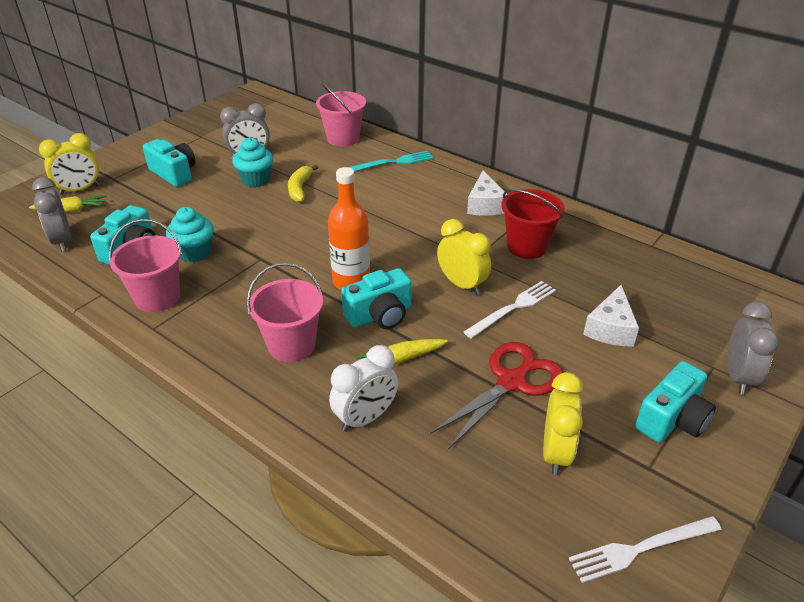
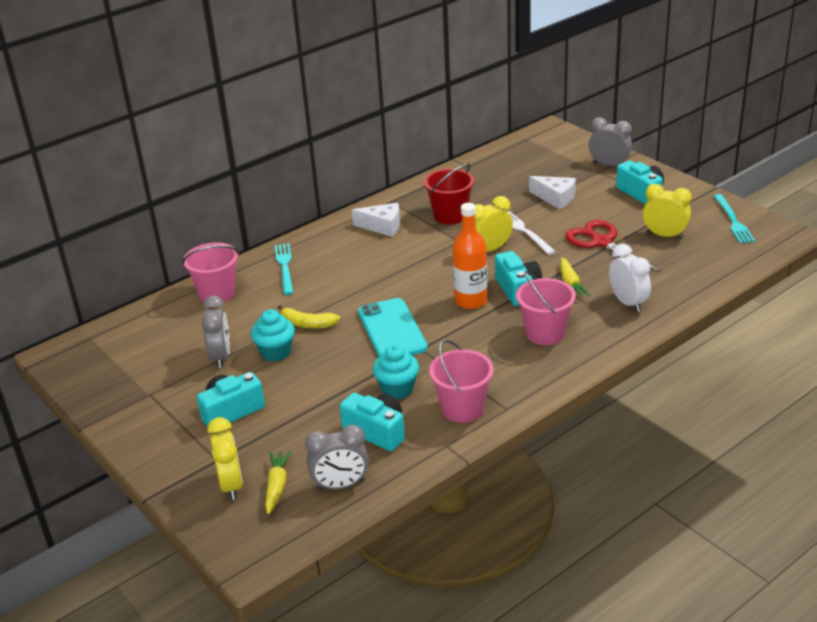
camera: 75 degrees left, 5 degrees down
white fork [569,516,722,583] -> turquoise fork [714,194,755,243]
none -> turquoise phone [358,298,428,357]

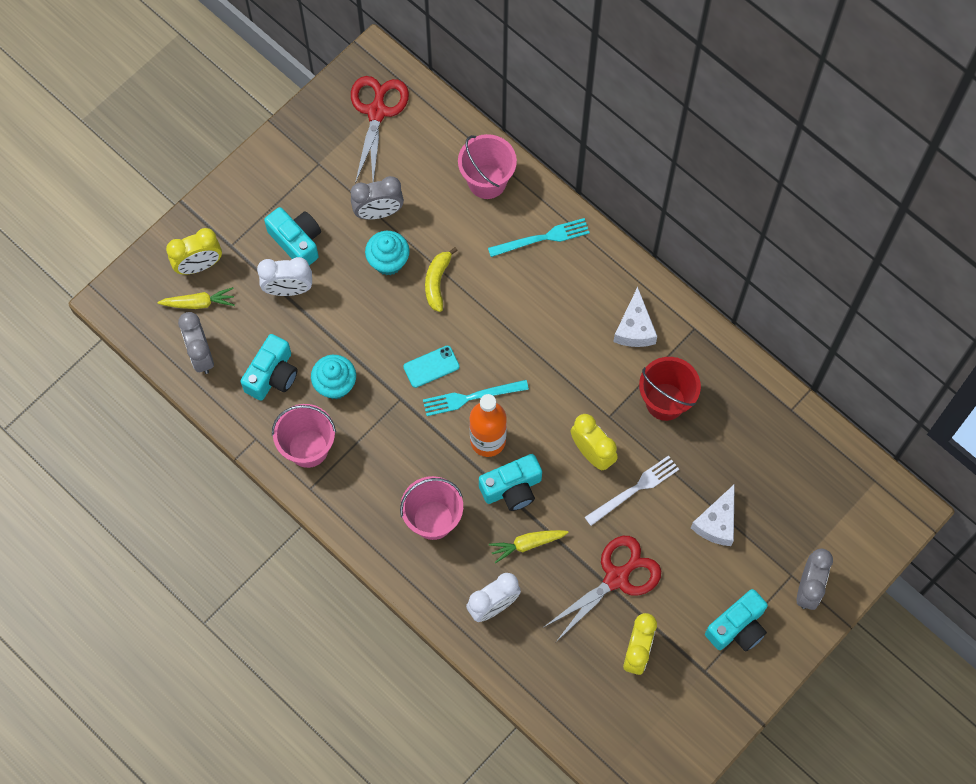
camera: 80 degrees right, 35 degrees up
turquoise phone [358,298,428,357] -> turquoise phone [403,346,460,388], size x0.54
turquoise fork [714,194,755,243] -> turquoise fork moved to [423,380,529,416]
none -> white clock [257,257,312,296]
none -> red scissors [351,76,409,183]

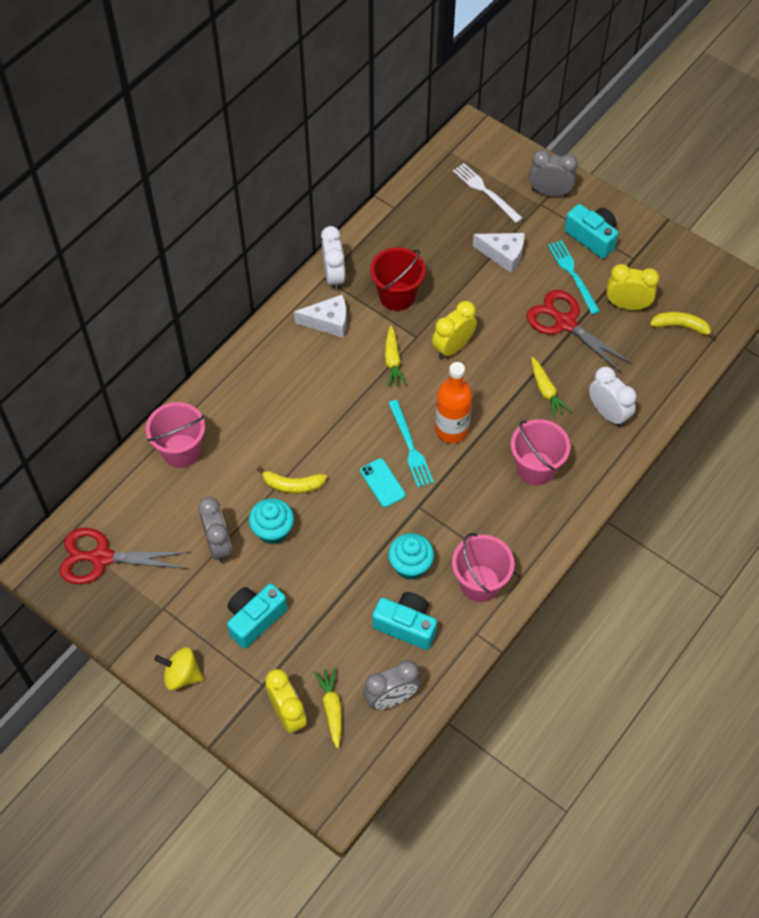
camera: 95 degrees left, 10 degrees down
white clock [257,257,312,296] -> white clock moved to [321,226,345,291]
turquoise camera [479,454,542,511] -> none
turquoise fork [488,218,590,257] -> turquoise fork moved to [548,240,600,314]
white fork [585,456,679,526] -> white fork moved to [453,163,523,223]
none -> yellow spinning top [154,647,204,690]
none -> yellow carrot [385,326,406,387]
none -> yellow banana [650,311,717,340]

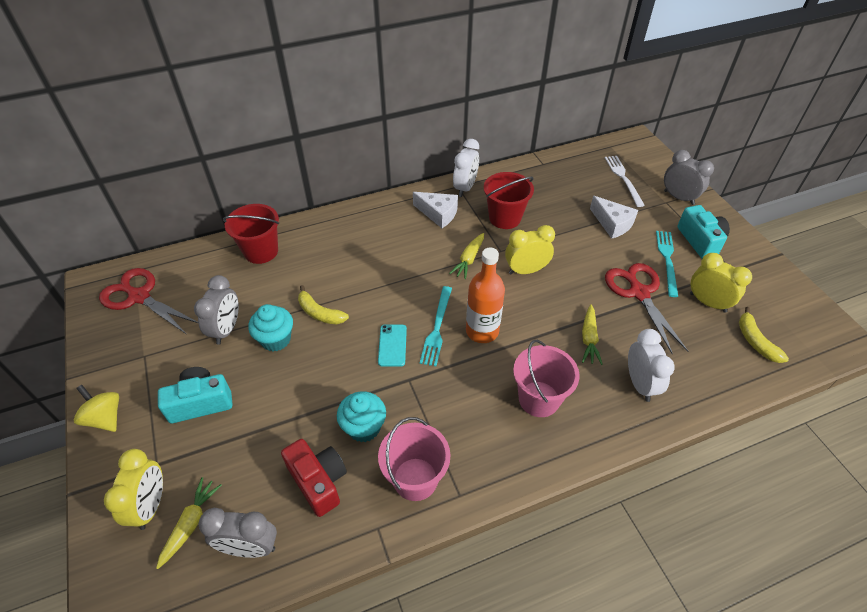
camera: 30 degrees right, 10 degrees down
pink bucket [146,402,205,468] -> red bucket [223,204,279,264]
turquoise camera [372,592,437,650] -> red camera [281,439,347,517]
yellow banana [650,311,717,340] -> yellow banana turned 150 degrees counterclockwise [739,307,789,363]

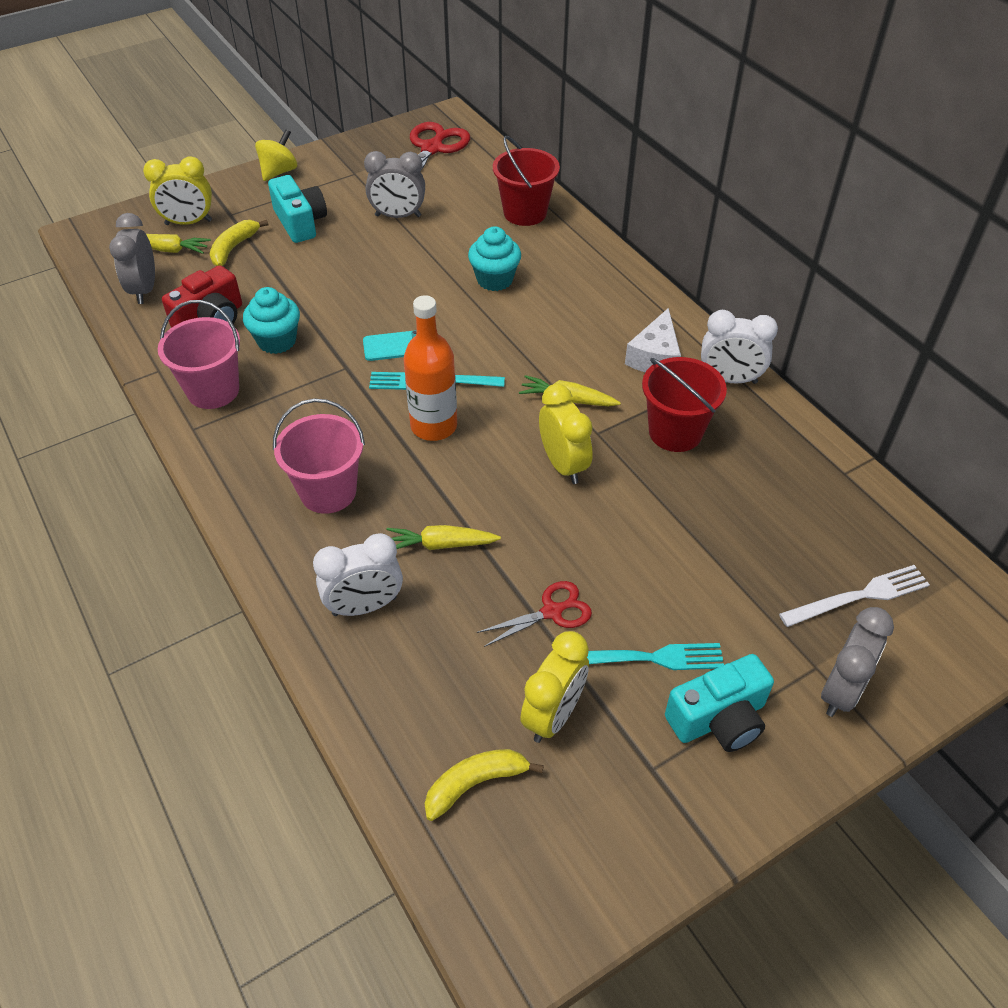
camera: 80 degrees right, 0 degrees up
turquoise cupcake [248,304,293,351] -> turquoise cupcake moved to [468,227,521,291]
yellow banana [298,285,349,324] -> yellow banana moved to [210,220,268,266]
white cheese [590,196,638,239] -> none
red scissors [605,263,688,355] -> red scissors [477,581,592,647], size x0.59

